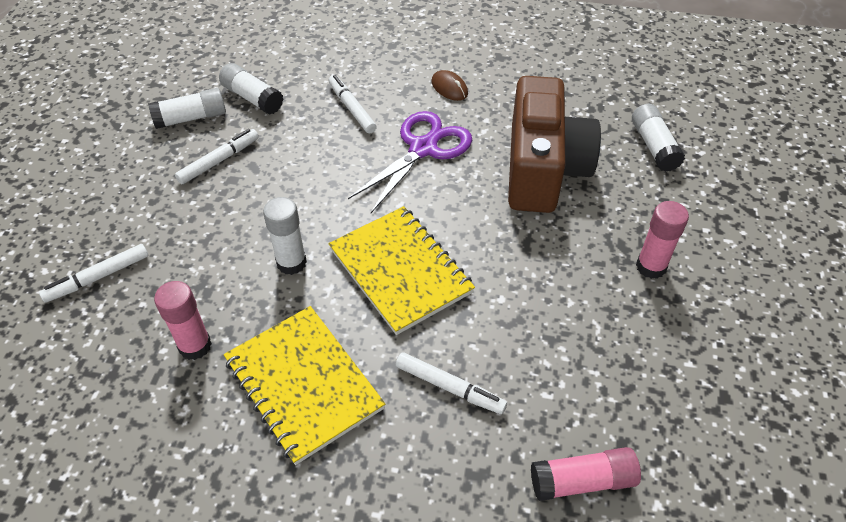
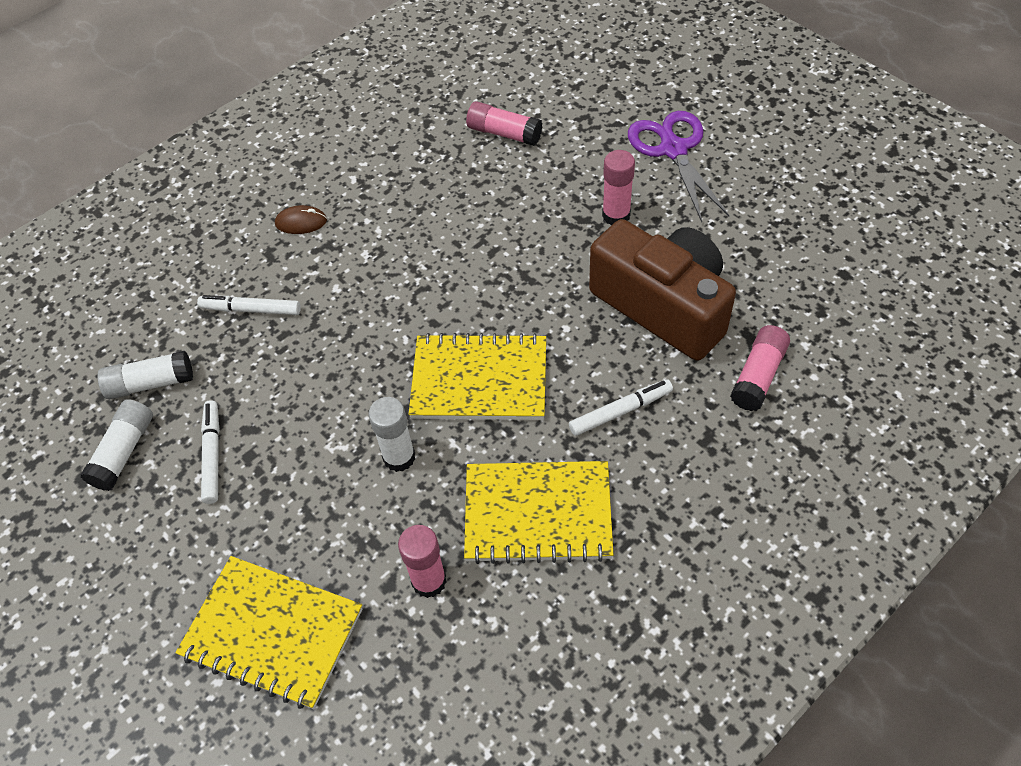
camera: 50 degrees left, 5 degrees up
white marker [39,244,148,303] -> yellow notebook [176,556,363,709]
purple scissors [348,111,472,213] -> purple scissors moved to [628,111,729,222]
brown camera [508,76,601,213] -> brown camera moved to [589,219,736,361]
white glue stick [632,104,685,172] -> pink glue stick [466,101,542,146]

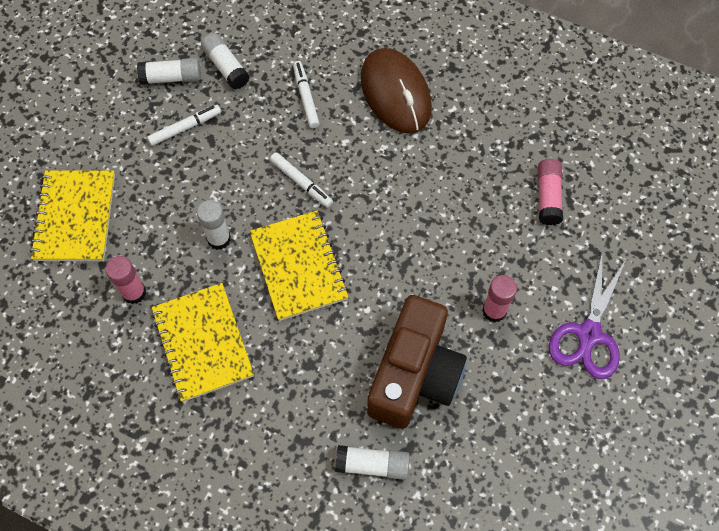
camera: 65 degrees right, 10 degrees up
brown mouse [275,205,327,234] -> brown mouse [361,48,431,134], size x2.47
white marker [569,379,673,436] -> white marker moved to [270,153,333,208]
purple scissors [628,111,729,222] -> purple scissors turned 150 degrees clockwise [549,250,627,379]
pink glue stick [730,325,790,411] -> white glue stick [335,445,410,480]

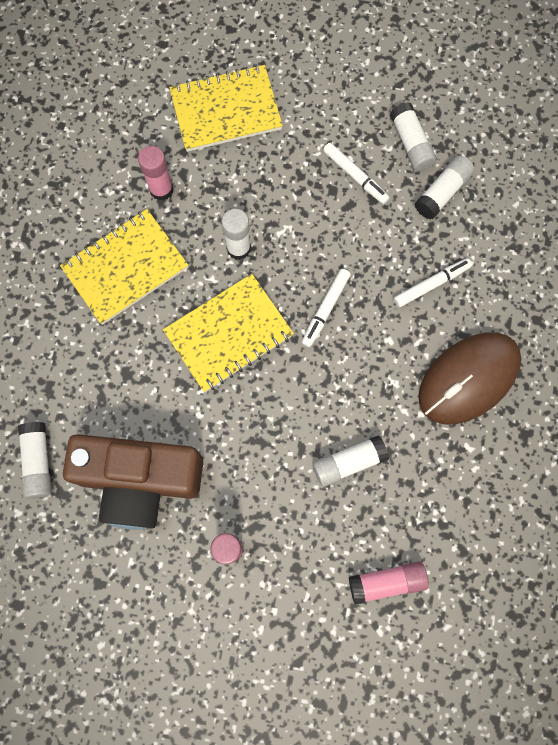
camera: 75 degrees right, 10 degrees up
purple scissors [549,250,627,379] -> none
none -> white glue stick [312,435,389,487]

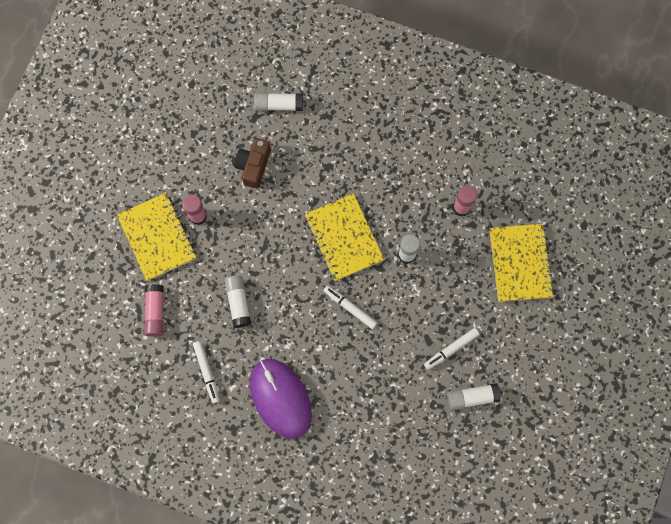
camera: 100 degrees right, 0 degrees up
yellow notebook [60,209,188,325] -> yellow notebook moved to [117,193,196,281]
brown camera [63,434,203,529] -> brown camera [234,138,271,189], size x0.55
white marker [394,258,472,308] -> white marker moved to [193,341,220,403]
white glue stick [415,156,475,220] -> none
brown mouse [418,332,521,424] -> purple mouse [250,359,312,439]

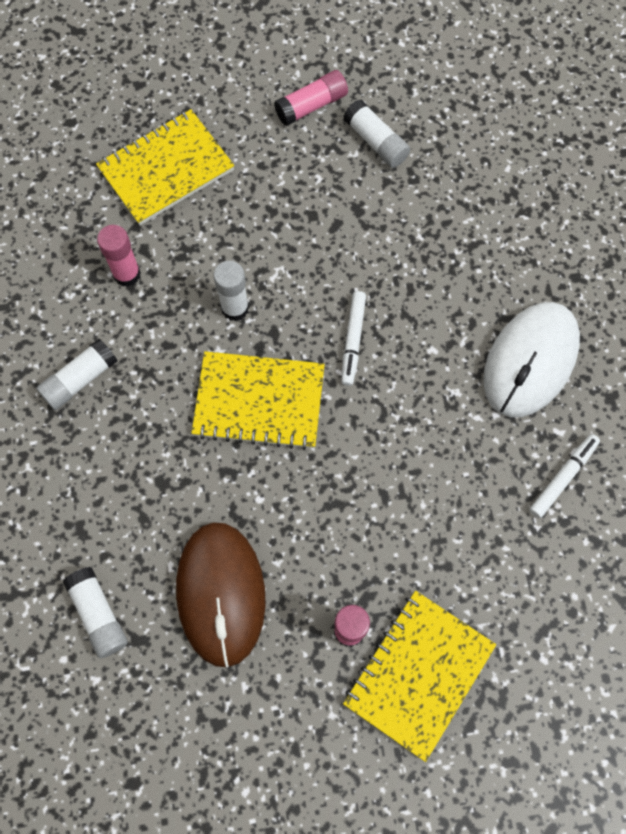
camera: 120 degrees left, 5 degrees down
pink glue stick [144,284,164,337] -> pink glue stick moved to [274,70,348,126]
white glue stick [224,275,251,328] -> white glue stick moved to [36,339,118,410]
brown camera [234,138,271,189] -> brown mouse [176,523,266,668]
purple mouse [250,359,312,439] -> white mouse [483,302,580,417]
yellow notebook [305,193,384,281] -> yellow notebook turned 60 degrees clockwise [191,351,325,450]
white marker [424,328,479,370] -> none

